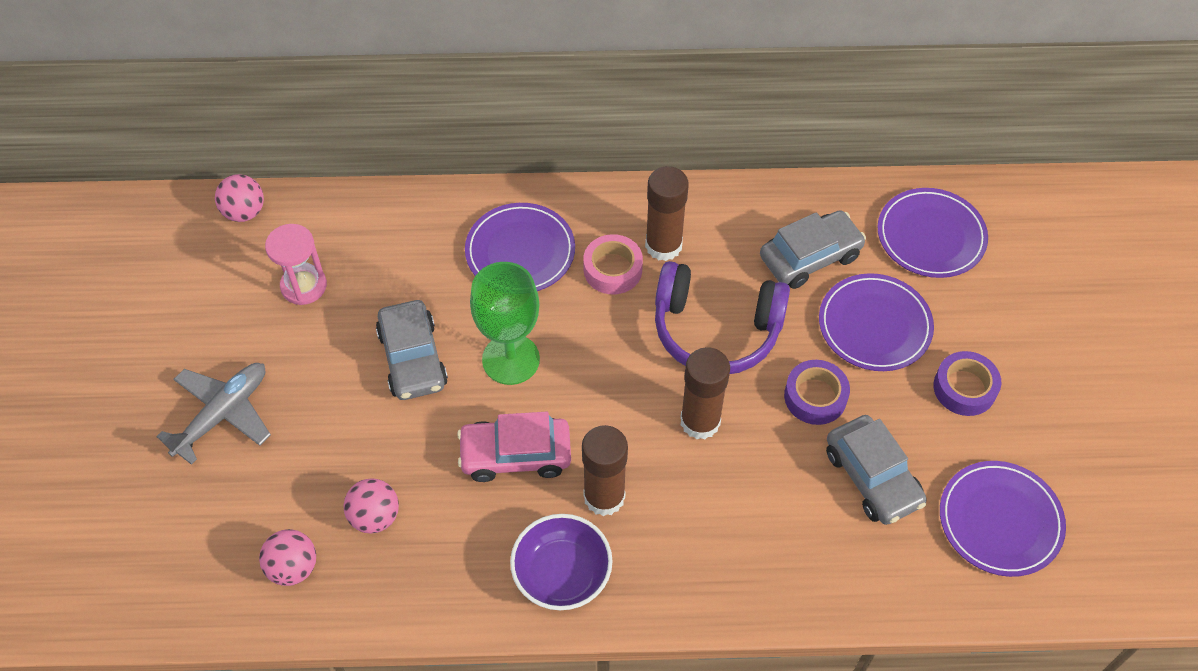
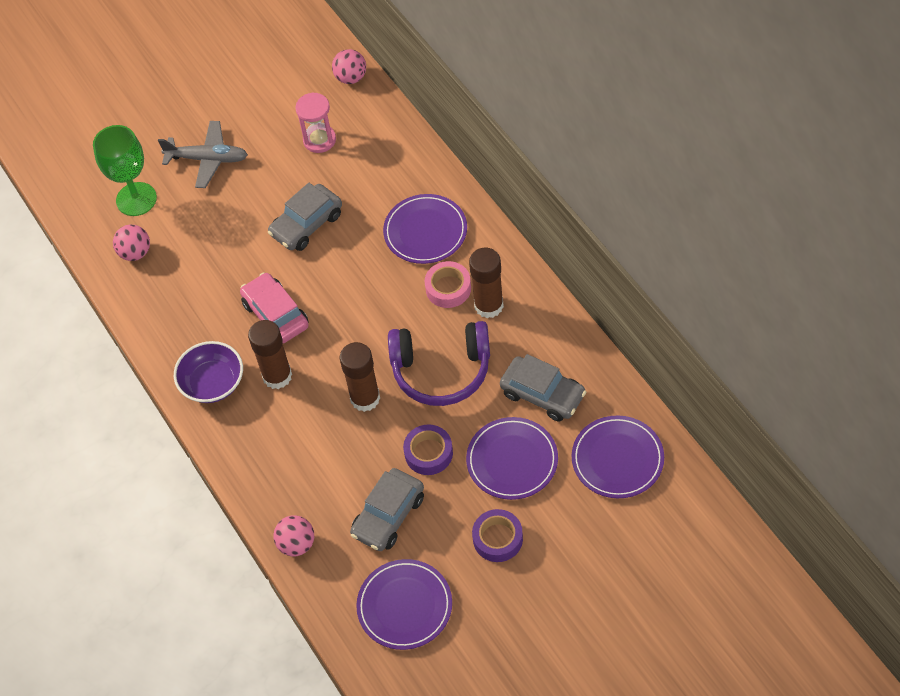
camera: 65 degrees right, 0 degrees up
pink ball [344,478,399,534] -> pink ball moved to [273,515,314,557]
green goblet [470,262,540,385] -> green goblet moved to [93,125,157,216]
purple headphones [655,261,790,374] -> purple headphones turned 75 degrees counterclockwise [388,321,490,406]

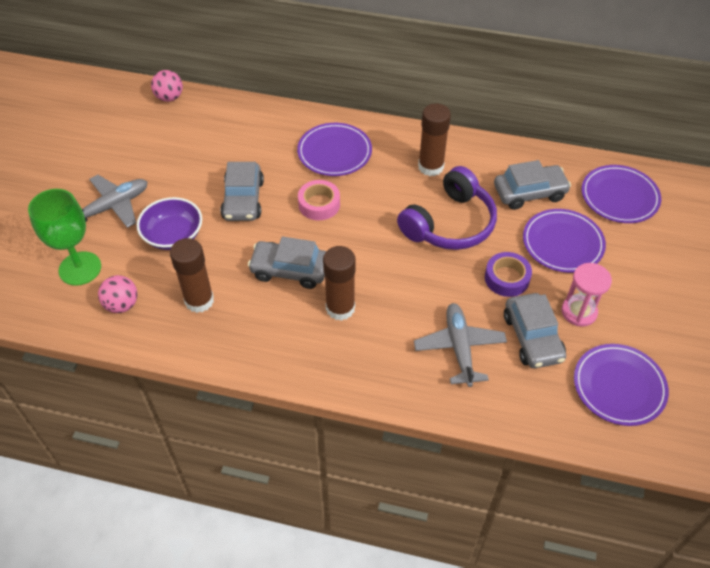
camera: 50 degrees left, 5 degrees down
purple bowl [174,341,243,403] -> purple bowl moved to [137,197,202,250]
pink car [240,273,309,343] -> grey car [248,236,326,289]
pink ball [273,515,314,557] -> none
pink hourglass [295,92,336,153] -> pink hourglass moved to [562,263,612,327]
brown glue stick [340,342,380,412] -> brown glue stick moved to [170,238,214,313]
pink tape [424,261,471,308] -> pink tape moved to [298,180,340,220]
purple tape [472,509,523,562] -> none
none -> grey plane [414,303,507,387]

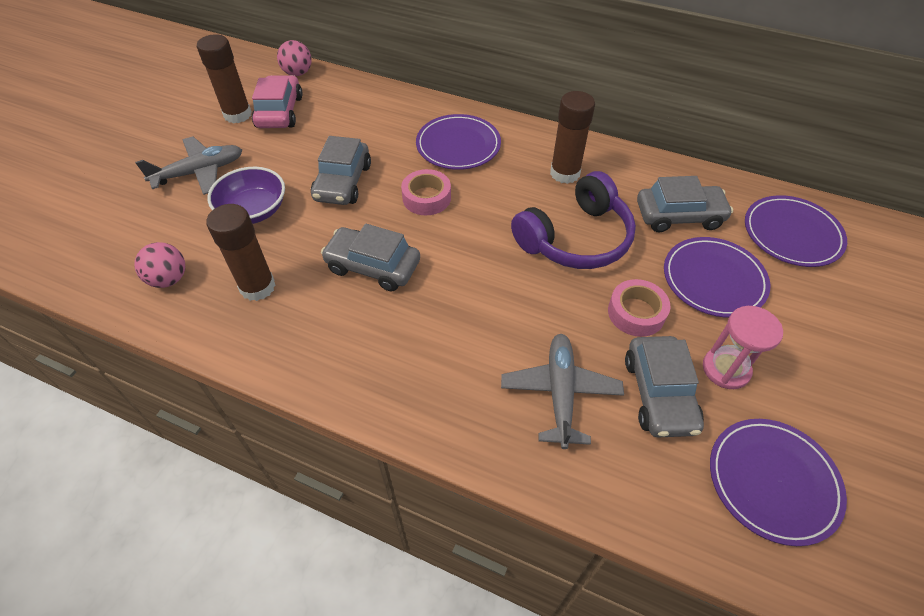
camera: 10 degrees right, 0 degrees up
green goblet [28,189,101,286] -> none
brown glue stick [323,246,356,321] -> brown glue stick moved to [197,34,252,123]
purple tape [485,252,532,297] -> pink tape [608,279,671,337]
none -> pink car [252,75,303,128]

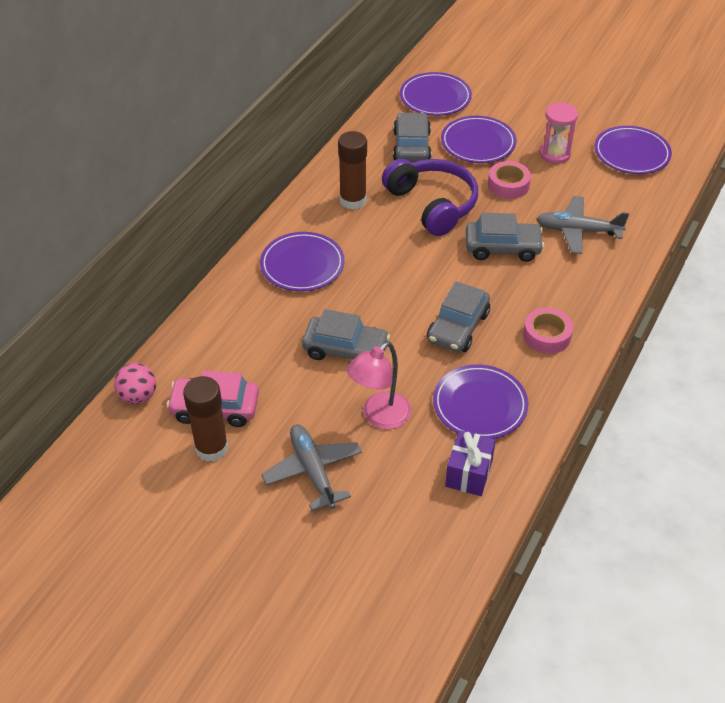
camera: 85 degrees left, 5 degrees down
pink ball [134,242,185,288] -> purple gift [445,430,496,496]
brown glue stick [206,204,276,301] -> purple plate [433,364,528,439]
purple bowl [207,167,285,224] -> pink lamp [347,342,411,429]
pink tape [401,169,451,215] -> pink tape moved to [523,308,573,354]
grey car [625,336,704,437] -> grey car moved to [466,213,544,262]

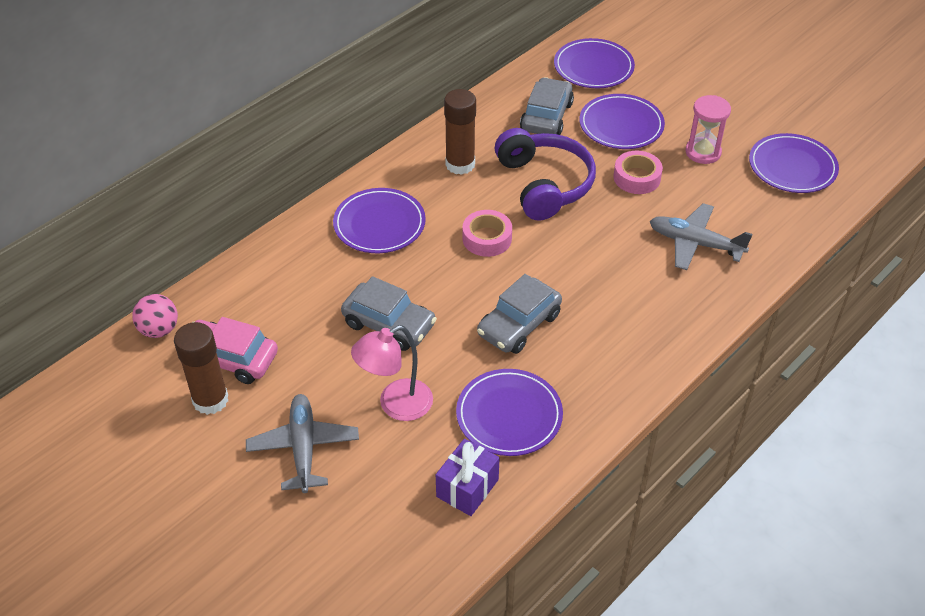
camera: 15 degrees right, 0 degrees up
grey car [466,213,544,262] -> none
pink tape [523,308,573,354] -> pink tape moved to [463,210,512,257]

